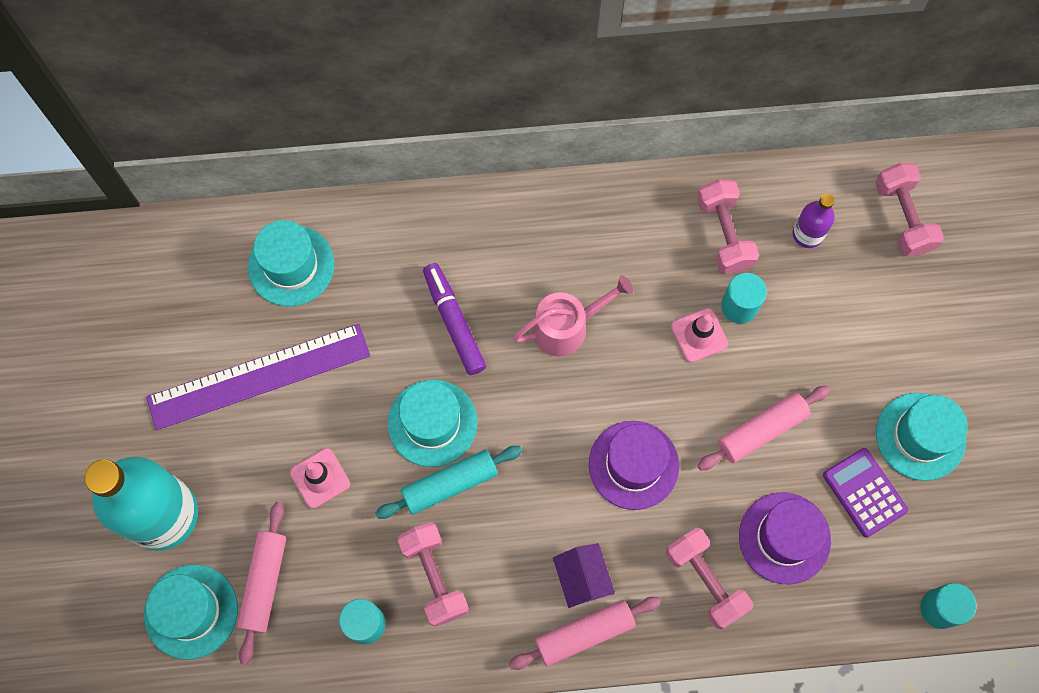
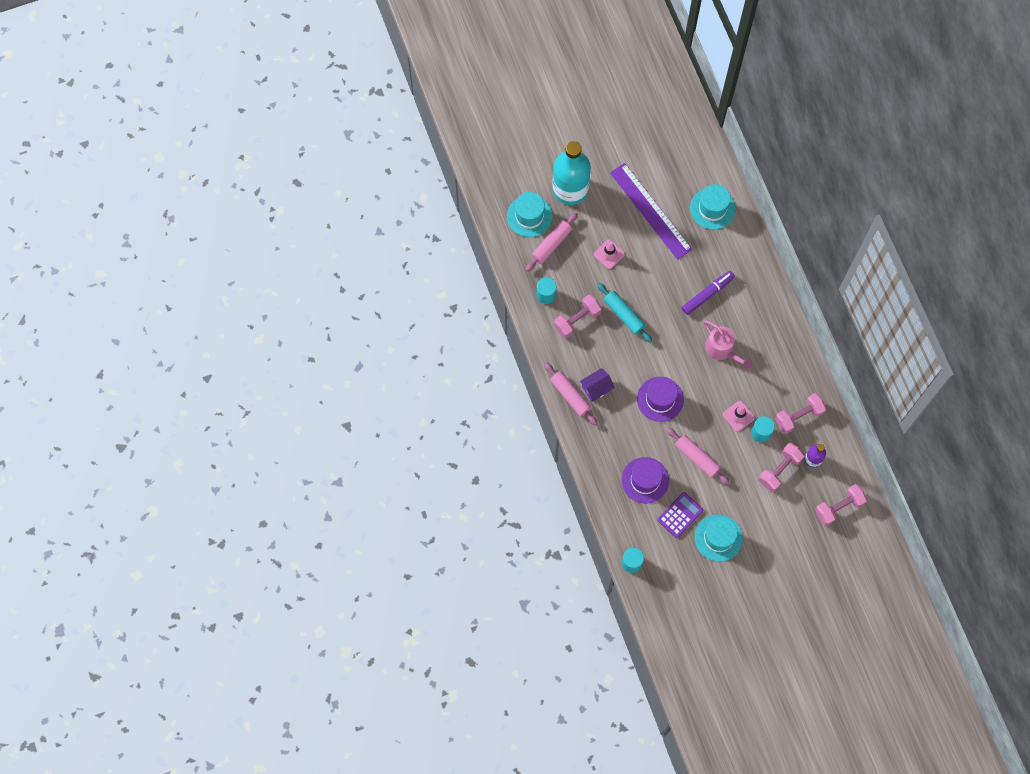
camera: 75 degrees right, 0 degrees up
pink rolling pin [237,502,286,665] -> pink rolling pin turned 45 degrees counterclockwise [526,212,578,272]
turquoise hat [388,379,477,467] -> none
pink dumbbell [666,528,753,630] -> pink dumbbell moved to [759,443,805,492]

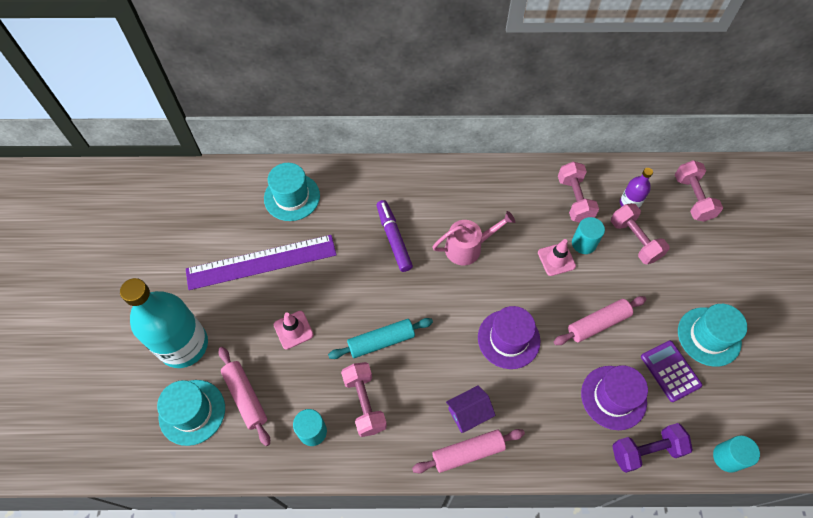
camera: 70 degrees left, 10 degrees down
purple house [580,368,615,402] -> purple house turned 75 degrees clockwise [446,385,496,433]
none -> purple dumbbell [612,423,693,473]

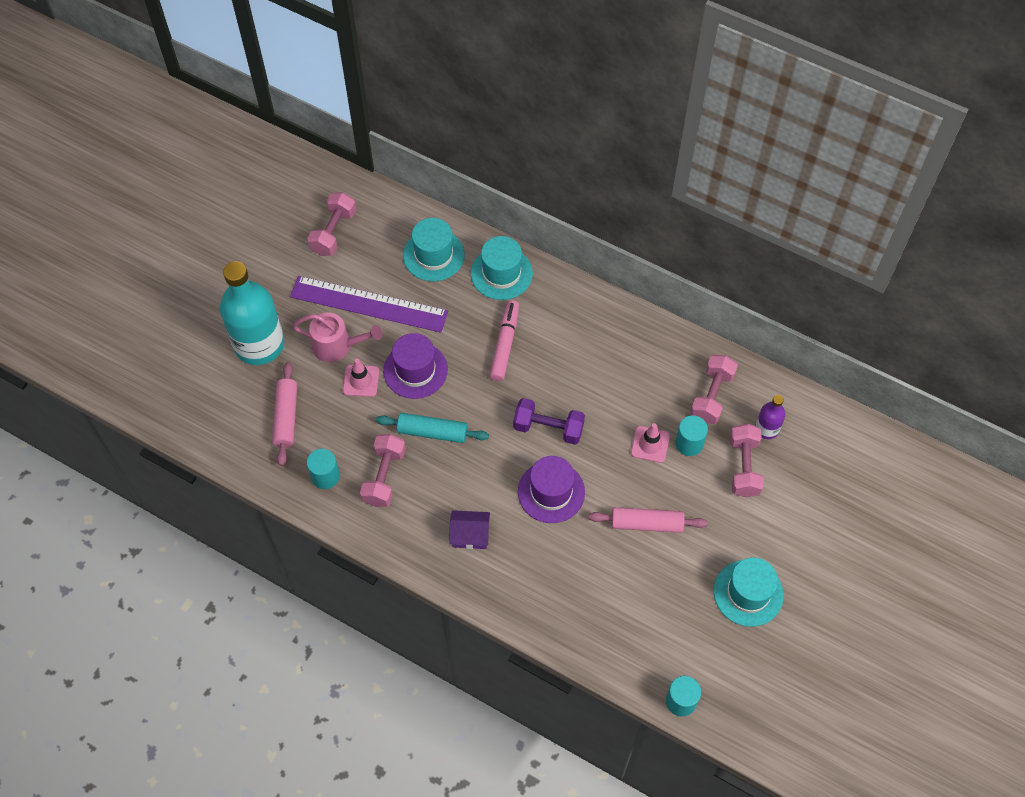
camera: 30 degrees right, 0 degrees up
turquoise hat [157,380,225,446] -> turquoise hat moved to [471,236,533,300]
purple marker [376,200,413,272] -> pink marker [490,300,519,381]
pink rolling pin [412,429,525,473] -> none
pink watering can [433,211,515,265] -> pink watering can moved to [292,312,382,362]
purple hat [581,365,648,430] -> purple hat moved to [383,333,448,399]
purple dumbbell [612,423,693,473] -> purple dumbbell moved to [513,398,585,445]
purple calculator [641,340,702,402] -> none
pink dumbbell [675,160,723,222] -> pink dumbbell moved to [307,192,357,256]

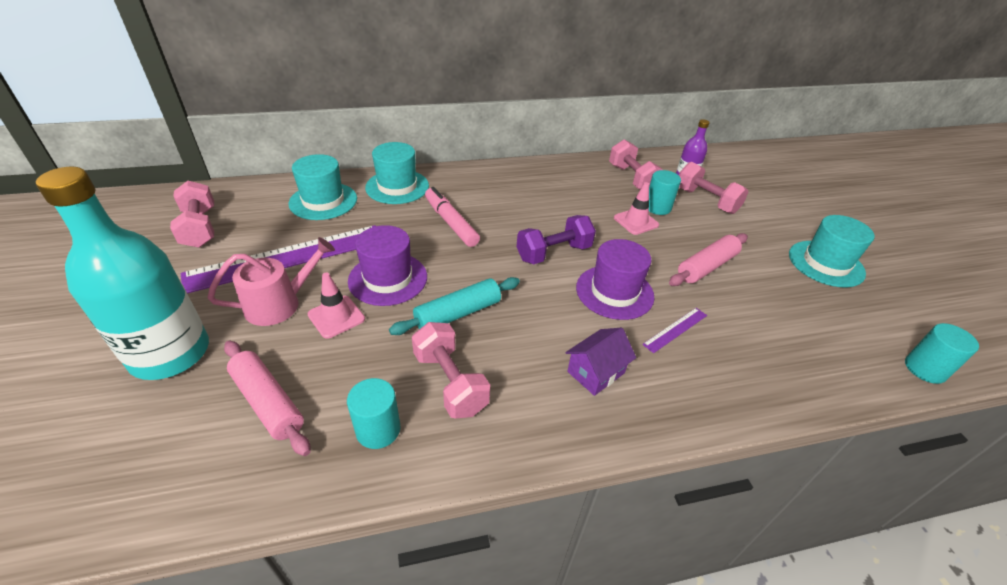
camera: 45 degrees left, 20 degrees down
none -> purple ruler [642,308,707,353]

